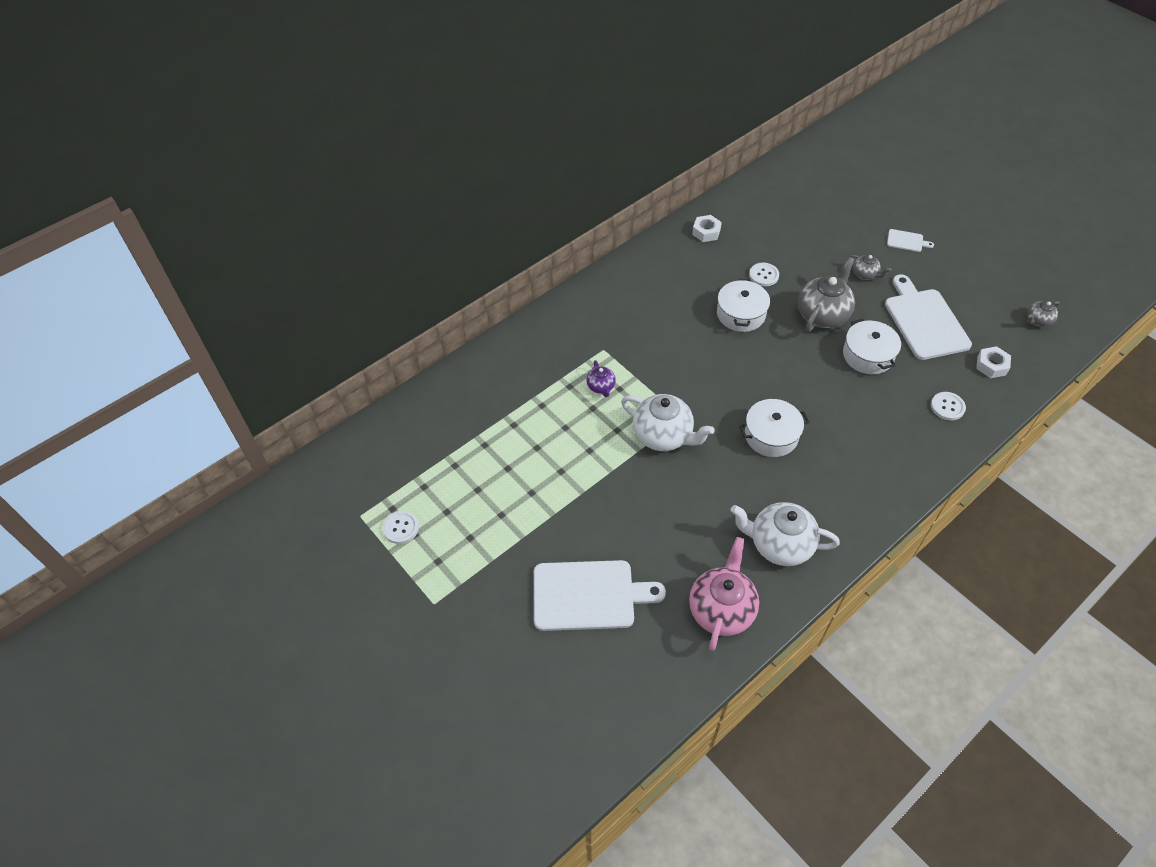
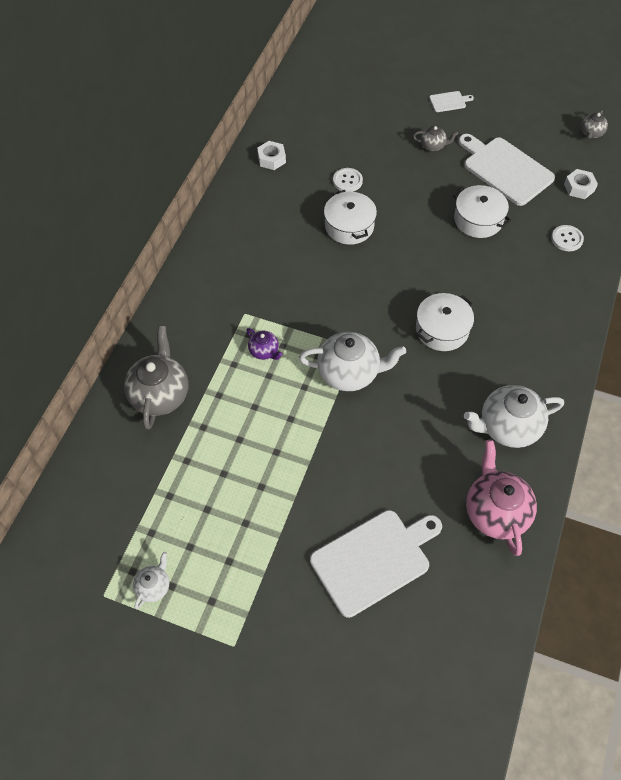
camera: 30 degrees left, 5 degrees up
white button [383,511,419,544] -> white teapot [133,552,169,609]
grey teapot [798,257,855,332] -> grey teapot moved to [124,325,189,430]

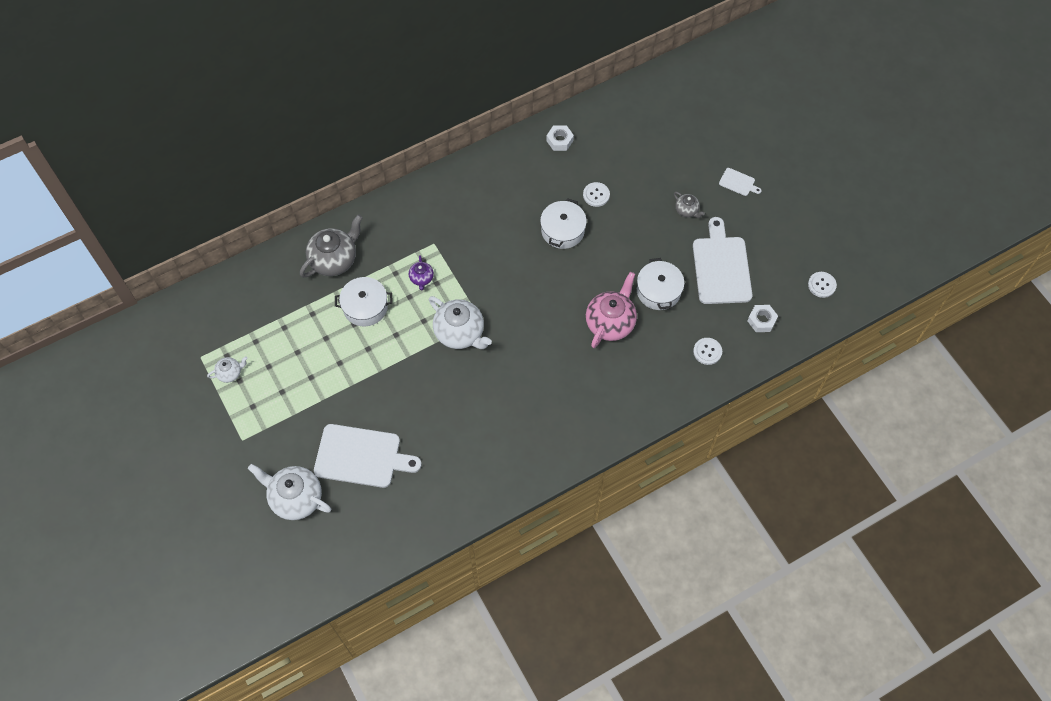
camera: 40 degrees right, 5 degrees up
white pot [416,293,474,351] -> white pot moved to [335,277,392,326]
white teapot [464,385,564,448] -> white teapot moved to [248,464,331,520]
pink teapot [466,440,537,556] -> pink teapot moved to [586,272,637,348]
grey teapot [581,110,608,139] -> white button [808,272,837,298]

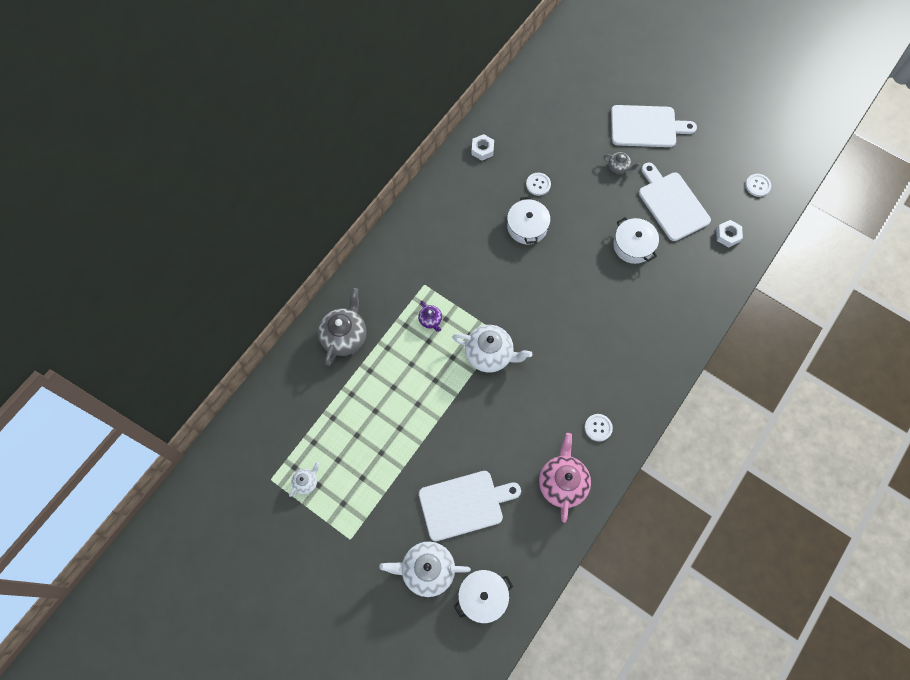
camera: 25 degrees left, 5 degrees up
white pot [335,277,392,326] -> white pot moved to [454,570,513,623]
pink teapot [586,272,637,348] -> pink teapot moved to [539,433,591,523]
white button [693,338,722,365] -> white button moved to [585,414,613,442]
white cutting board [719,168,762,196] -> white cutting board [611,105,697,147], size x2.25

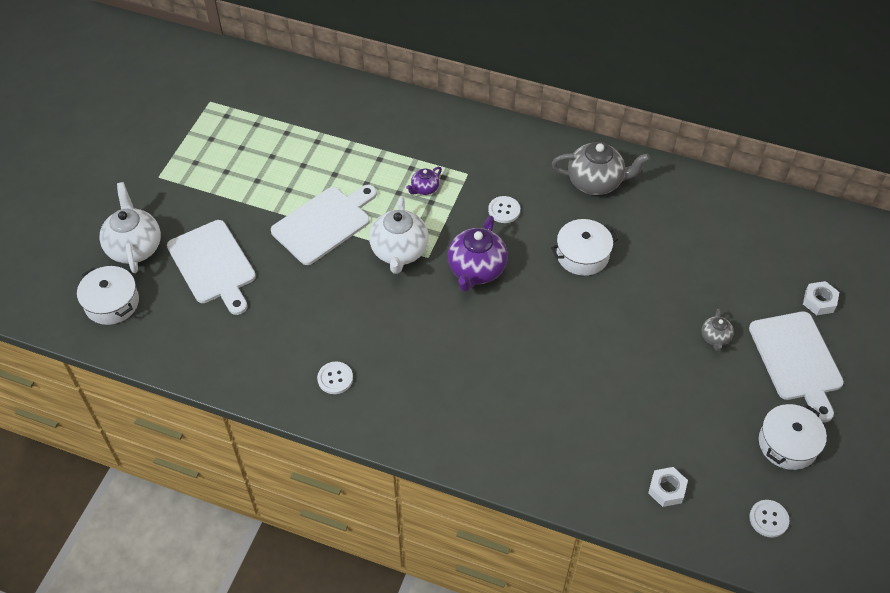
camera: 75 degrees right, 15 degrees down
white teapot [289,462,319,497] -> none
grey teapot [318,288,367,366] -> grey teapot moved to [552,142,650,195]
white nut [471,134,494,161] -> white nut moved to [803,281,839,315]
white button [526,173,551,196] -> white button moved to [488,196,520,223]
pink teapot [539,433,591,523] -> none
white pot [613,217,659,264] -> white pot moved to [759,404,827,470]
white cutting board [639,163,711,241] -> white cutting board moved to [271,185,377,265]
none -> purple teapot [448,216,508,292]

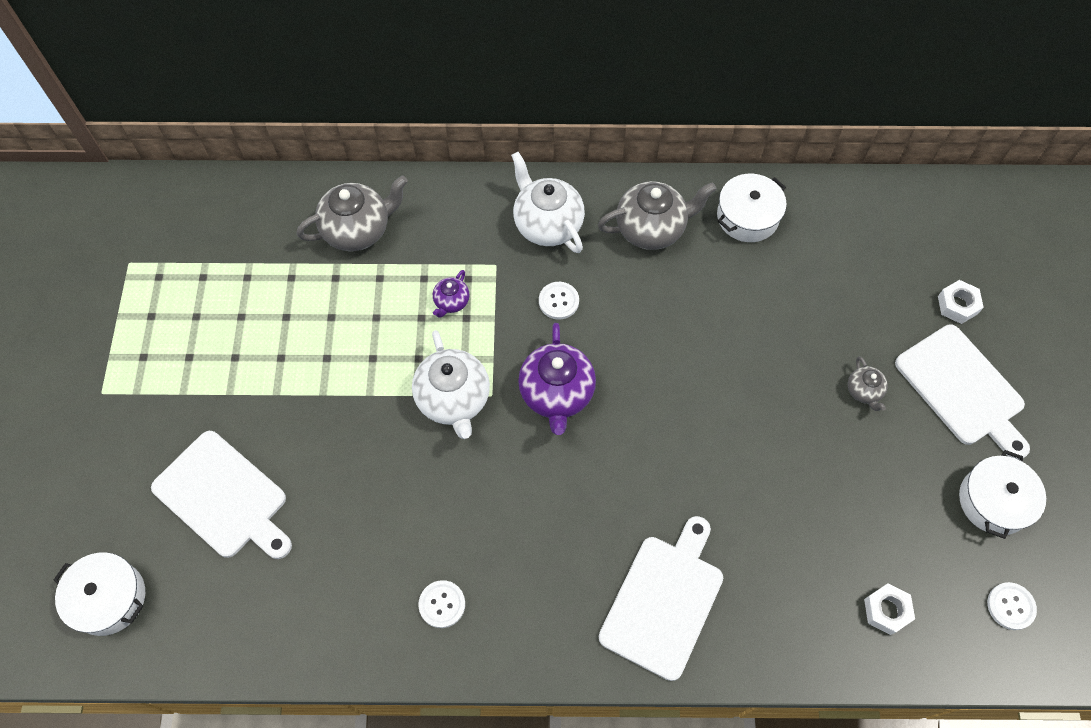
camera: 20 degrees left, 10 degrees up
white teapot [99,182,161,273] -> white teapot moved to [511,152,585,253]
white cutting board [271,185,377,265] -> white cutting board moved to [599,516,723,681]
white pot [551,219,618,276] -> white pot moved to [717,174,787,242]
none -> grey teapot [297,176,408,251]

